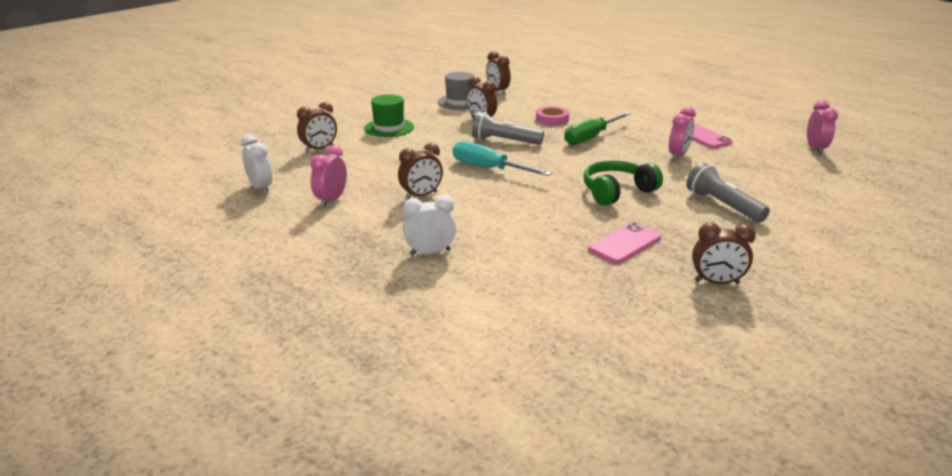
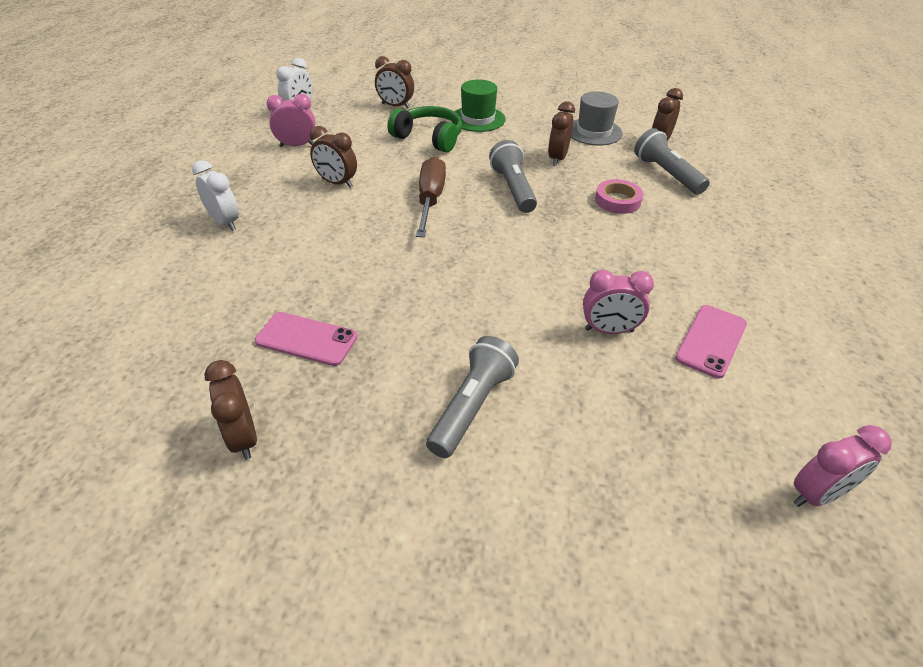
camera: 60 degrees right, 15 degrees up
turquoise screwdriver [453,141,552,176] -> brown screwdriver [416,156,446,237]
green screwdriver [564,112,631,145] -> none
green headphones [584,160,663,206] -> green headphones moved to [387,106,462,152]
none -> grey flashlight [634,128,710,195]

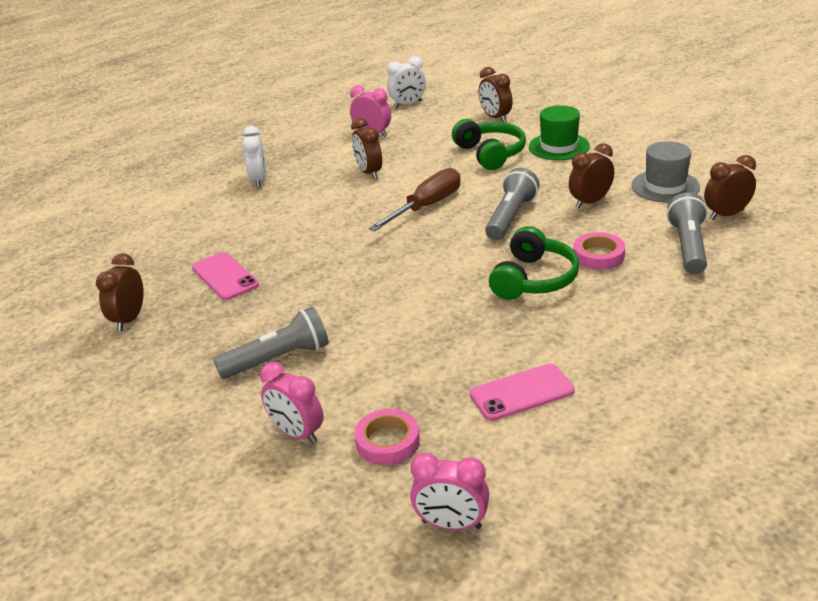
camera: 40 degrees right, 10 degrees down
pink clock [583,270,654,334] -> pink clock moved to [260,362,323,444]
none -> pink tape [354,409,420,465]
none -> green headphones [489,226,580,300]

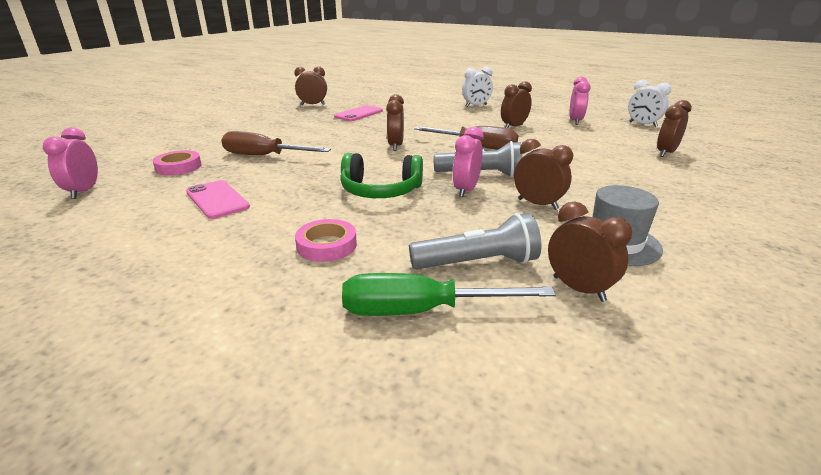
camera: 70 degrees right, 5 degrees down
grey flashlight [213,307,329,379] -> none
pink clock [260,362,323,444] -> pink clock moved to [453,127,483,197]
green headphones [452,119,526,170] -> none
green hat [529,105,590,160] -> none
pink tape [573,232,625,270] -> pink tape moved to [295,219,357,262]
none -> brown screwdriver [221,131,331,155]
none -> green screwdriver [342,273,556,316]
none -> brown clock [386,94,404,151]

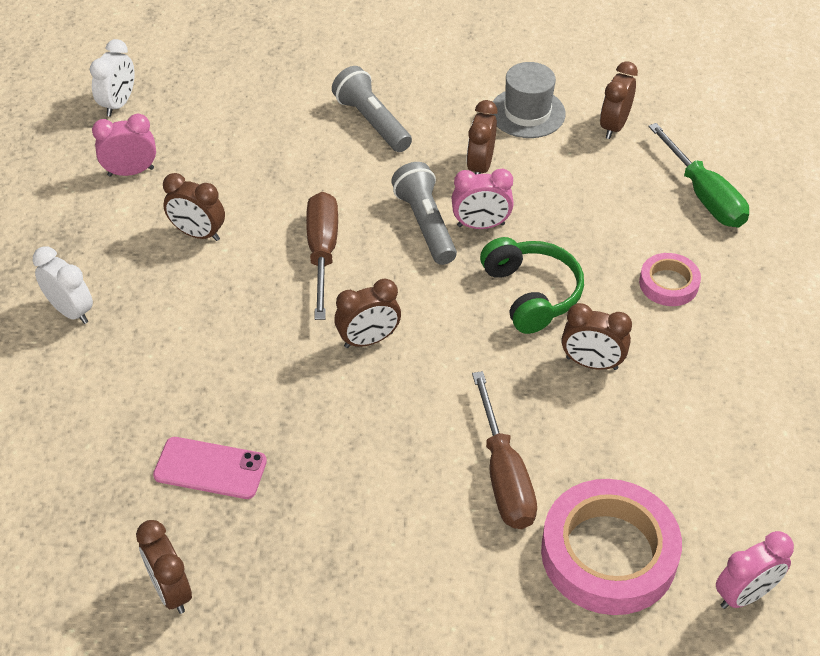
camera: 115 degrees left, 20 degrees up
pink tape [153,150,202,175] -> pink tape [541,479,682,615], size x1.94
pink phone [186,180,250,219] -> none
grey flashlight [409,213,541,269] -> grey flashlight moved to [332,66,412,152]
brown clock [657,100,692,157] -> brown clock moved to [562,303,632,370]

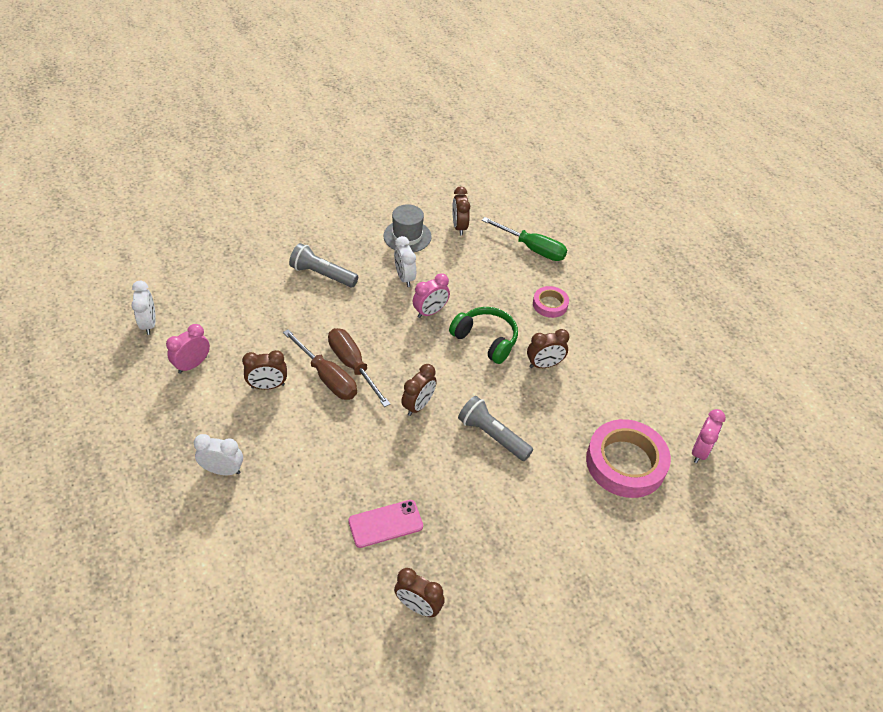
camera: 35 degrees left, 0 degrees up
grey flashlight [391,162,457,265] -> grey flashlight moved to [458,396,533,461]
brown clock [467,100,498,175] -> white clock [394,236,416,287]
brown screwdriver [472,371,537,529] -> brown screwdriver moved to [283,329,357,400]

